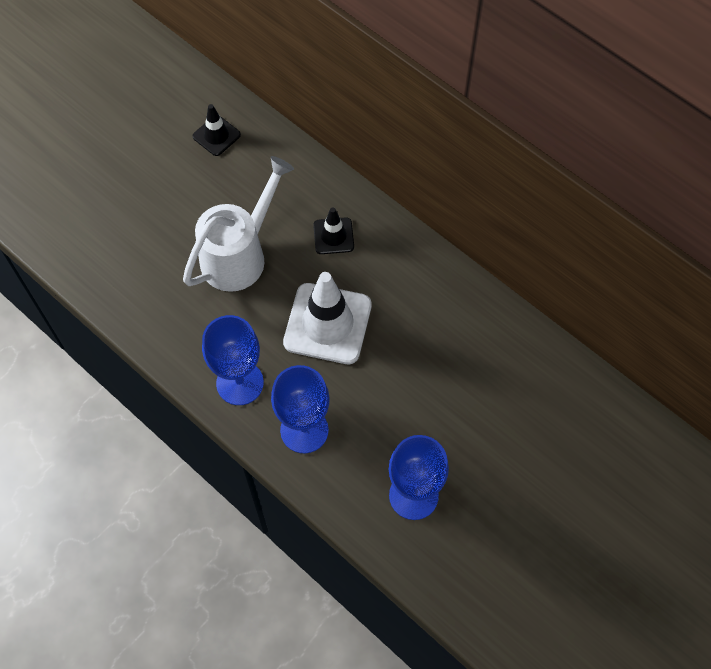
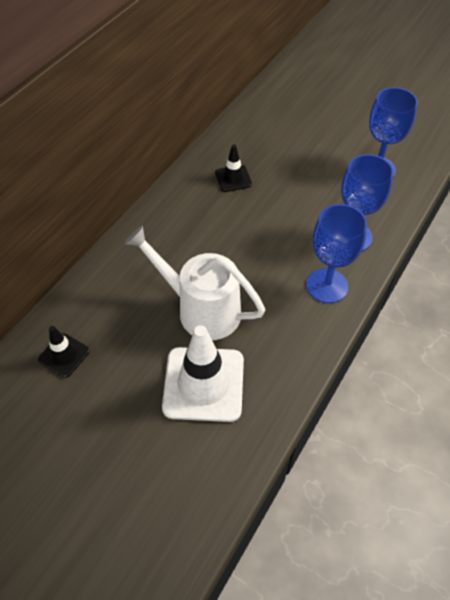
camera: 100 degrees left, 10 degrees down
white traffic cone [283,272,372,364] -> white traffic cone moved to [162,325,244,422]
black traffic cone [313,207,354,254] -> black traffic cone moved to [215,145,252,192]

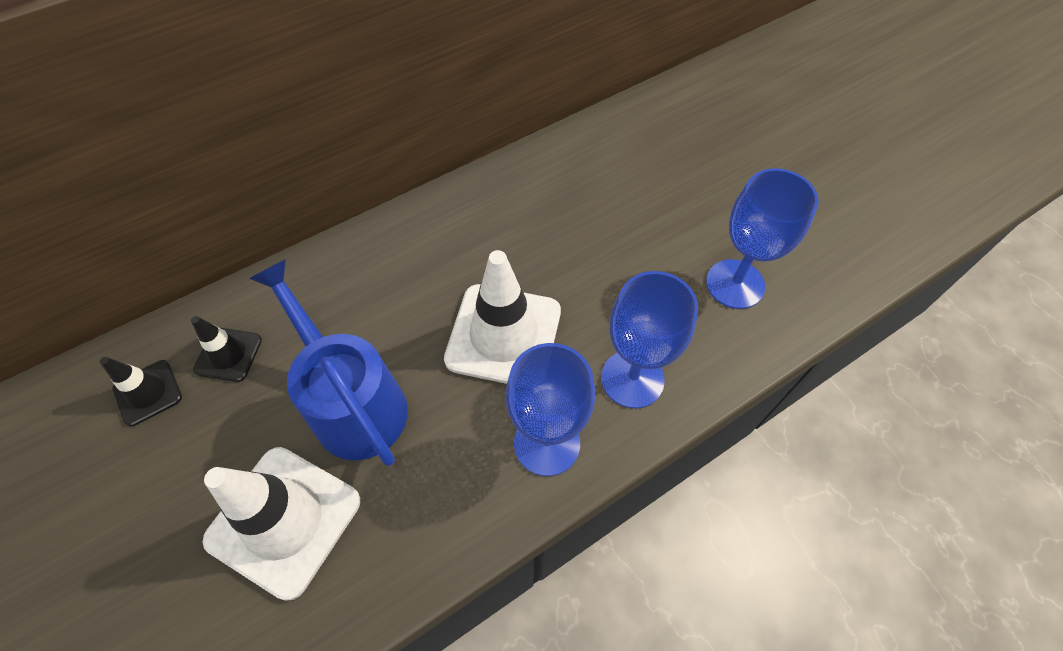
camera: 25 degrees right, 5 degrees up
white watering can [124,225,265,340] -> blue watering can [249,259,408,466]
black traffic cone [215,145,252,192] -> black traffic cone moved to [191,316,262,382]
none -> white traffic cone [444,250,561,384]

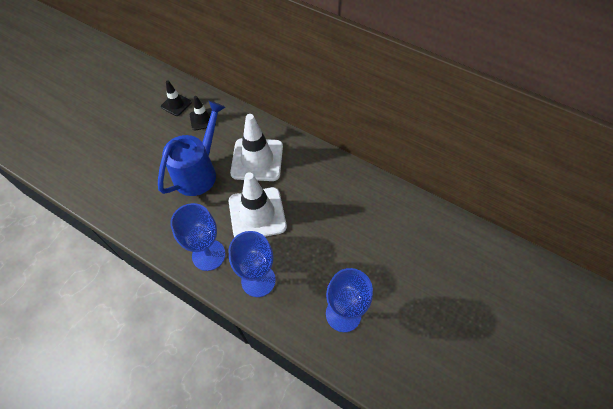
camera: 65 degrees right, 0 degrees up
white traffic cone [202,447,360,601] -> white traffic cone moved to [230,114,283,181]

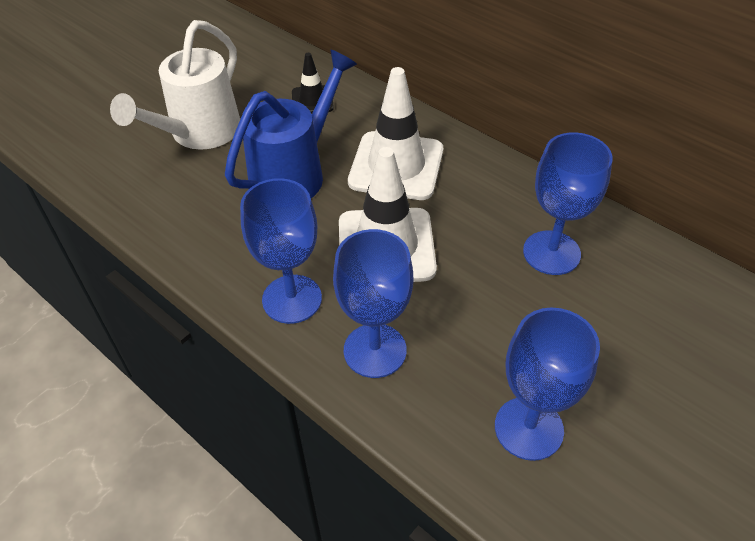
camera: 10 degrees right, 10 degrees down
black traffic cone [161,81,192,116] -> none
none -> white watering can [110,20,240,150]
none -> blue goblet [523,132,612,275]

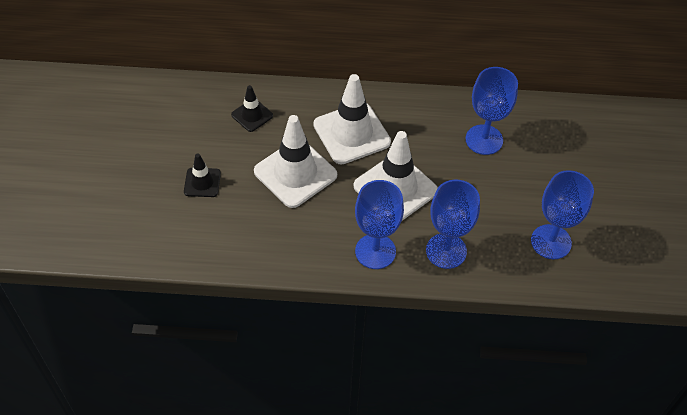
camera: 40 degrees left, 5 degrees up
white watering can [110,20,240,150] -> black traffic cone [184,153,221,197]
blue watering can [225,50,357,198] -> white traffic cone [254,115,337,208]

